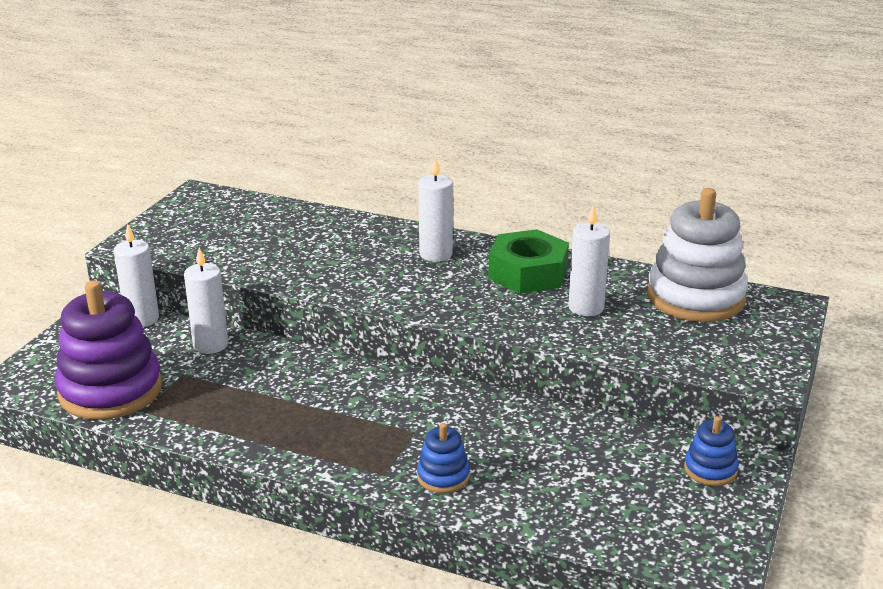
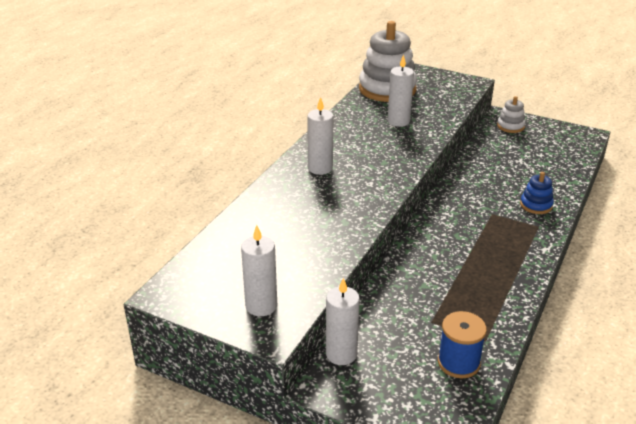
camera: 85 degrees left, 5 degrees up
purple stacking toy [55,280,162,420] -> blue spool [438,311,487,378]
white candle [184,248,228,354] -> white candle moved to [241,225,277,316]
green nut [488,229,569,294] -> none
blue stacking toy [684,416,739,486] -> white stacking toy [497,96,525,133]

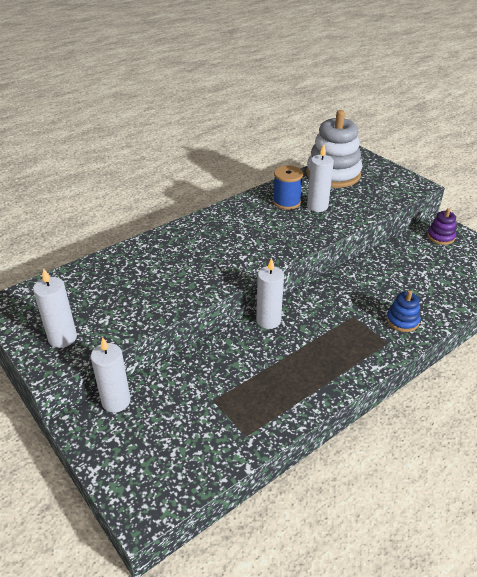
camera: 25 degrees right, 5 degrees up
white candle [307,97,334,175] -> white candle moved to [256,258,284,329]
blue spool [438,311,487,378] -> blue spool moved to [273,166,303,210]
white stacking toy [497,96,525,133] -> purple stacking toy [427,208,456,245]

